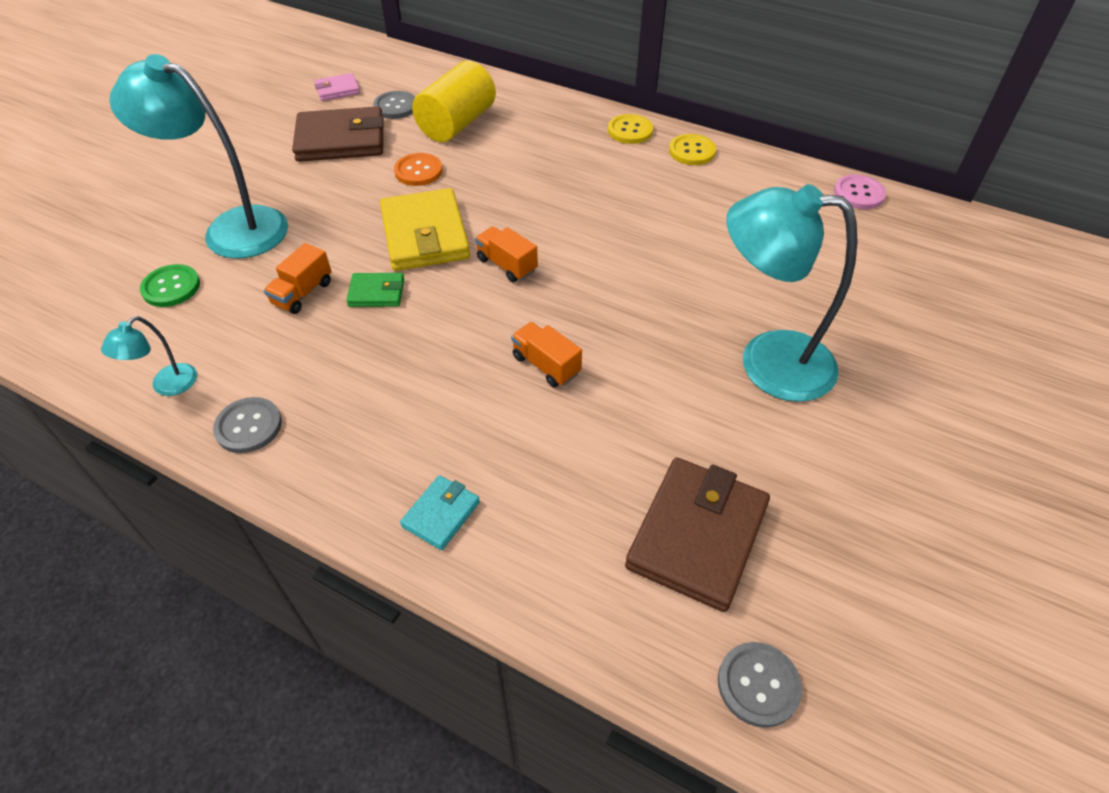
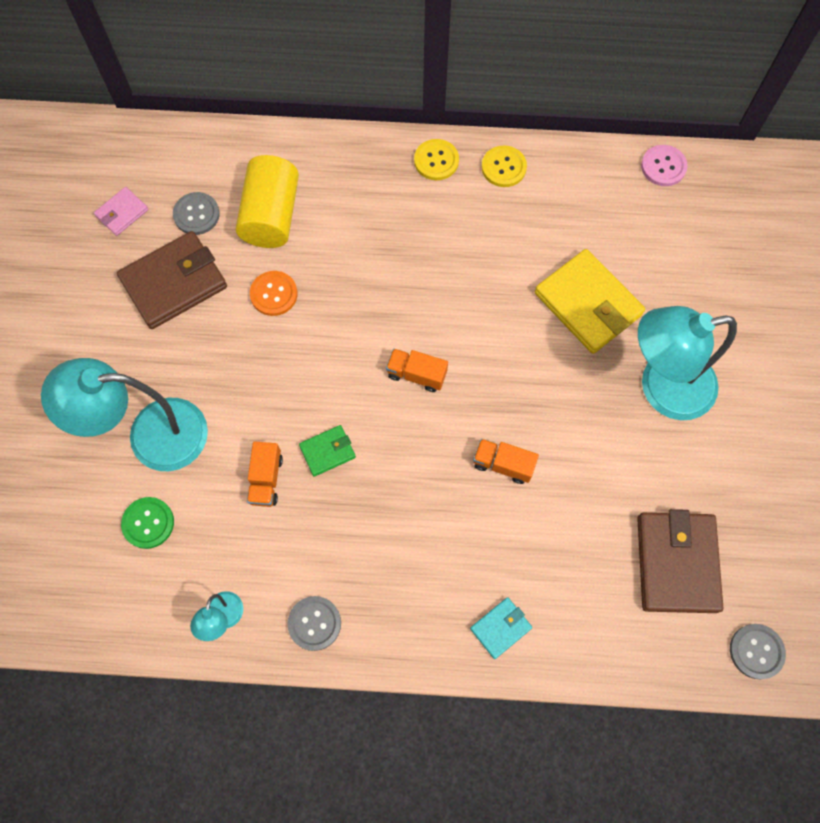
camera: 25 degrees left, 20 degrees up
yellow wallet [380,188,470,271] -> yellow wallet moved to [535,249,645,354]
turquoise wallet [400,475,480,550] -> turquoise wallet turned 45 degrees clockwise [470,597,532,659]

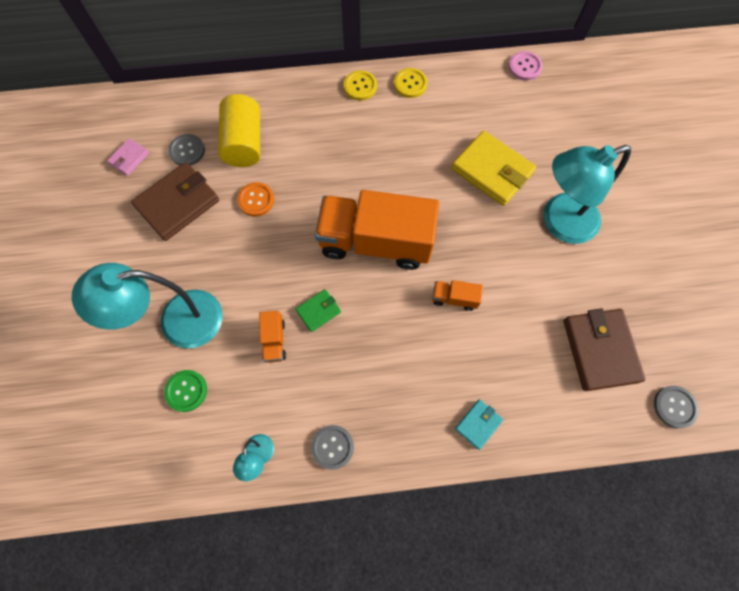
camera: 10 degrees left, 0 degrees up
orange truck [386,349,448,392] -> orange truck [315,190,439,270], size x2.49

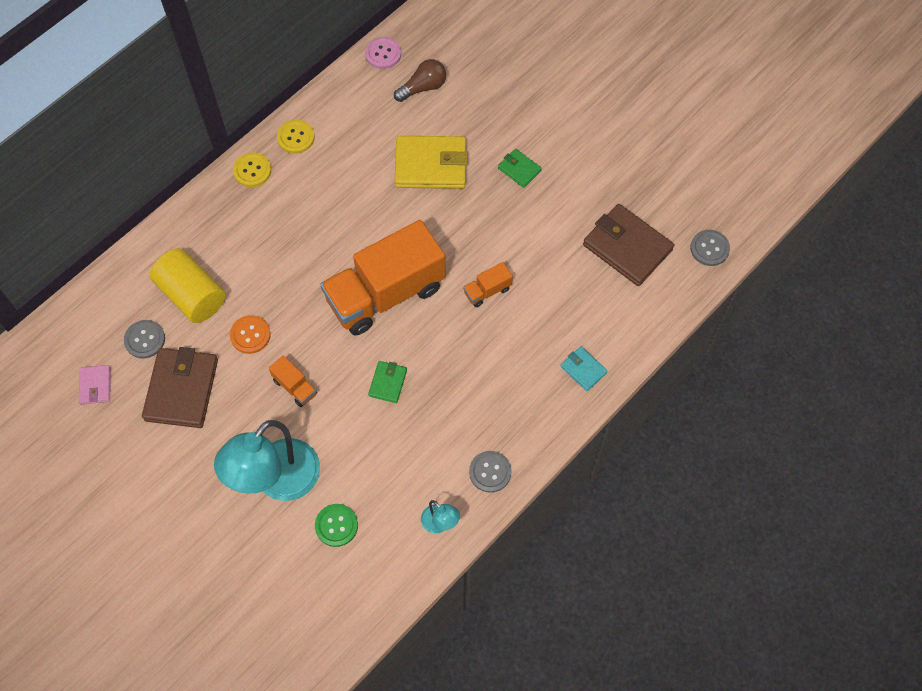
camera: 40 degrees left, 5 degrees down
orange truck [259,311,286,363] -> orange truck moved to [269,356,317,407]
turquoise wallet [455,399,503,450] -> turquoise wallet turned 45 degrees counterclockwise [560,346,608,391]
turquoise lamp [543,145,631,244] -> green wallet [498,149,542,188]
none -> brown light bulb [394,59,446,102]

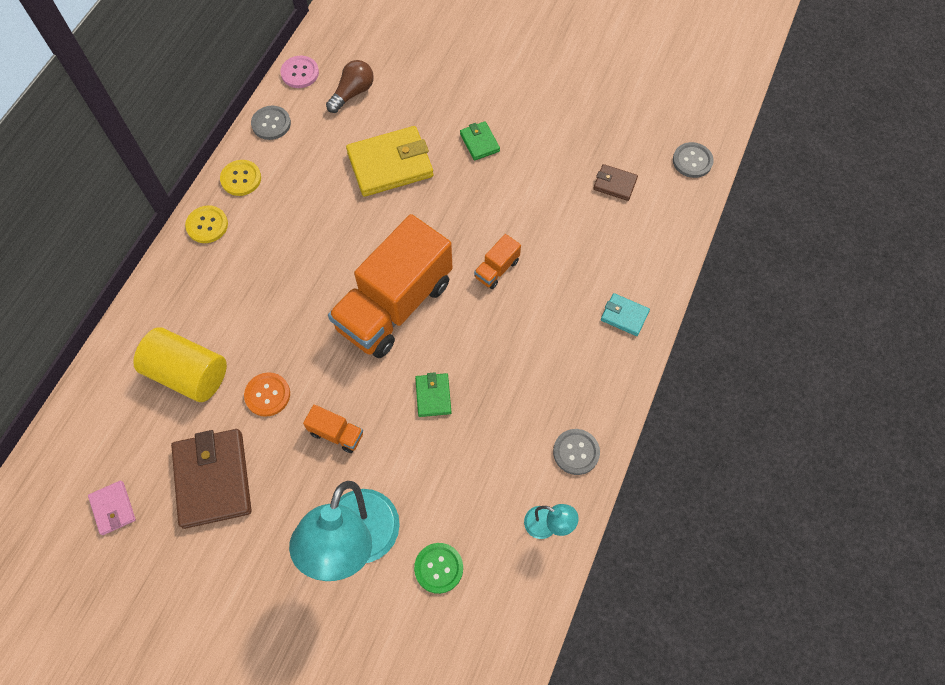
camera: 20 degrees left, 0 degrees up
grey button [124,320,165,358] -> grey button moved to [251,106,291,140]
green wallet [498,149,542,188] -> green wallet turned 45 degrees clockwise [460,121,500,161]
brown wallet [583,204,674,286] -> brown wallet [593,164,638,201], size x0.50

